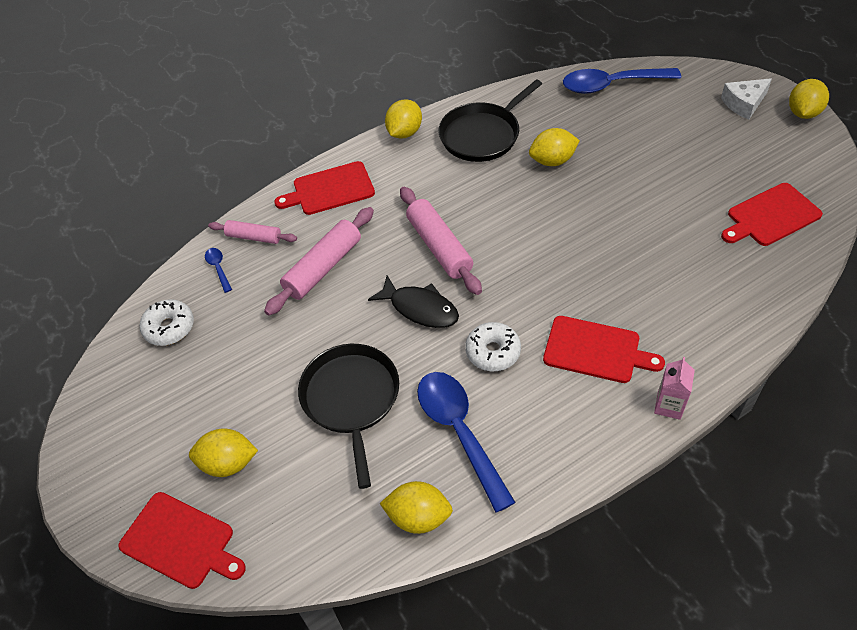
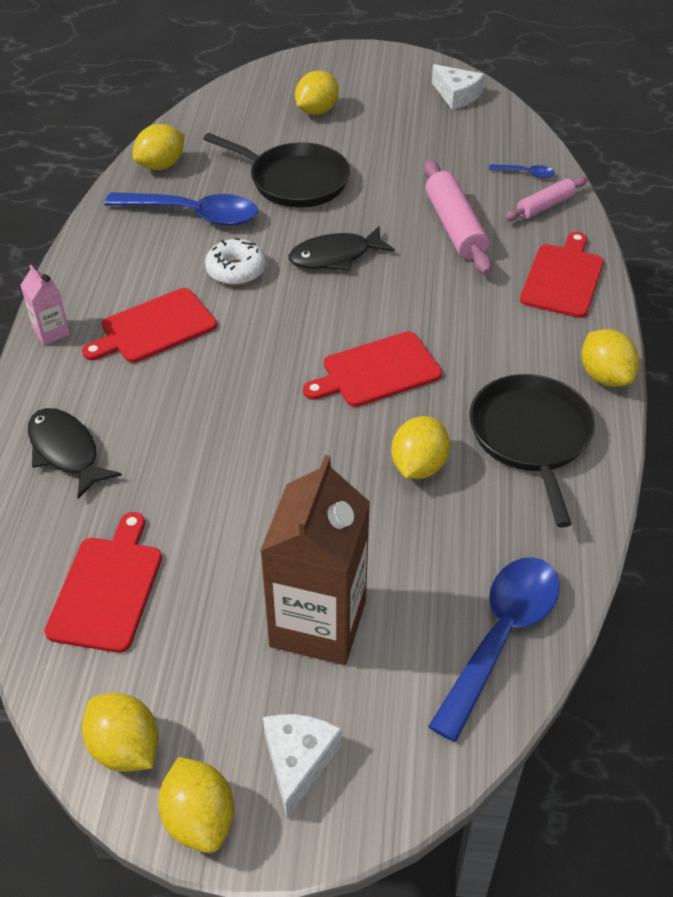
camera: 125 degrees right, 5 degrees down
red cutting board [118,492,246,589] -> red cutting board moved to [303,331,442,407]
white donut [140,299,194,346] -> none
pink rolling pin [400,187,482,295] -> none
none -> black fish [28,408,122,499]
none -> yellow lemon [82,693,158,772]
none -> brown carton [260,455,370,665]
none -> white cheese [432,64,484,110]

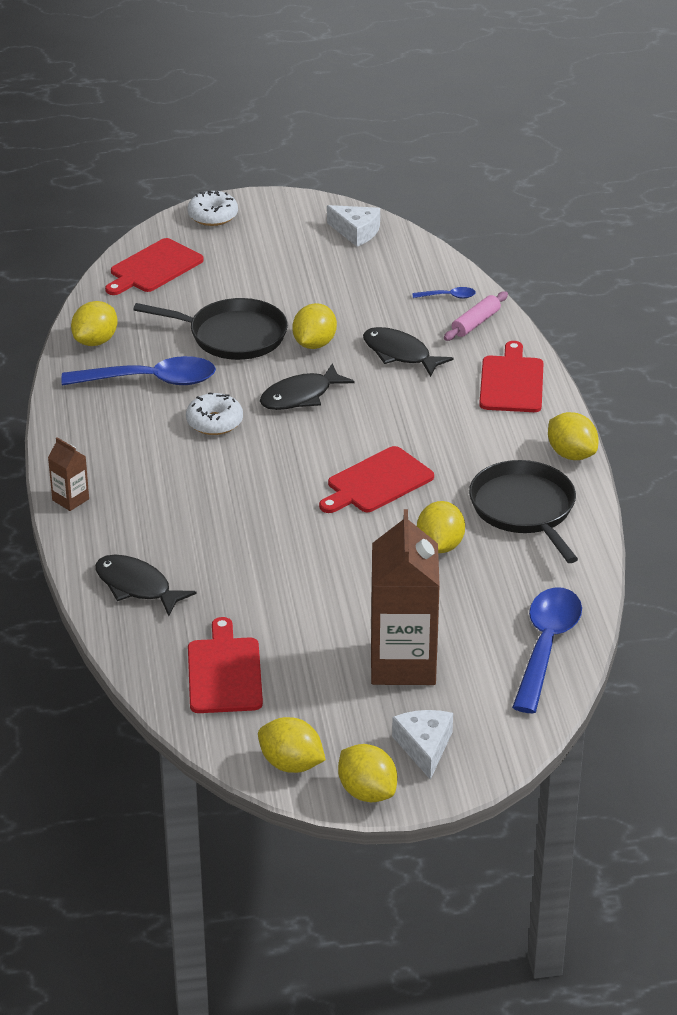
camera: 15 degrees left, 10 degrees down
pink carton [21,265,70,345] -> brown carton [48,437,89,511]
red cutting board [82,288,217,363] -> red cutting board moved to [105,238,204,295]
yellow lemon [295,71,339,115] -> yellow lemon moved to [292,303,337,349]
pink rolling pin [424,160,492,275] -> black fish [363,327,454,377]
none -> white donut [187,191,238,226]

